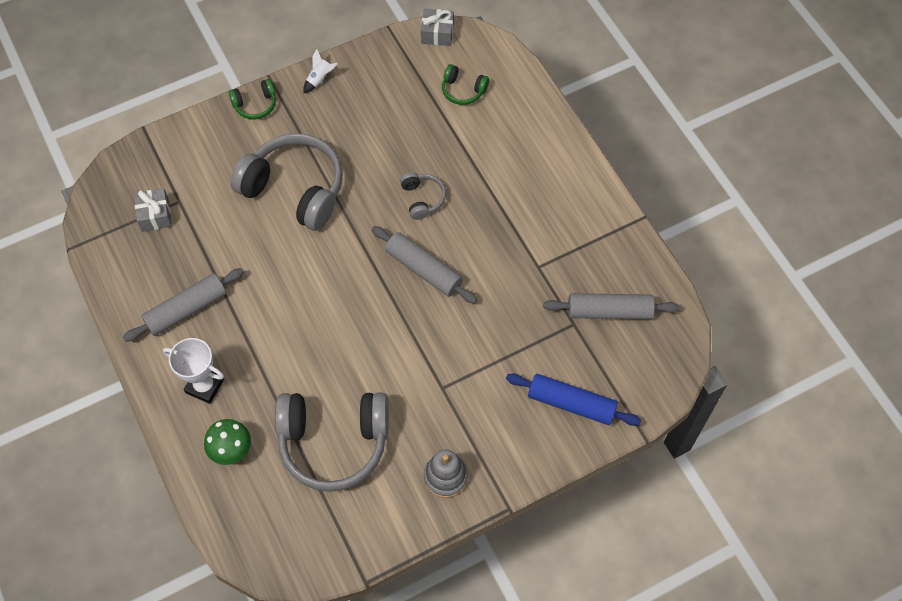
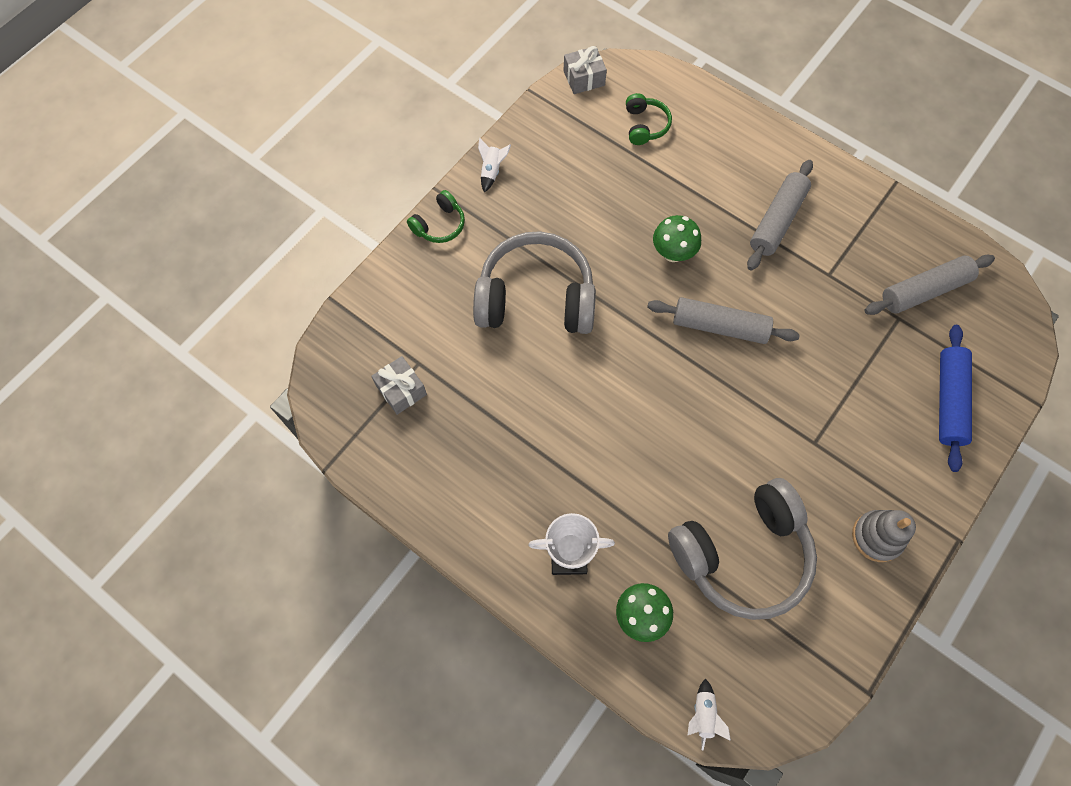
camera: 25 degrees left, 5 degrees up
grey rolling pin [123,268,244,342] -> grey rolling pin moved to [747,160,813,270]
grey headphones [400,172,446,220] -> green mushroom [653,215,701,262]
green headphones [442,64,489,105] -> green headphones turned 90 degrees counterclockwise [626,93,672,145]
blue rolling pin [506,373,641,426] -> blue rolling pin turned 75 degrees counterclockwise [939,325,972,472]
none -> white rocket [688,678,731,750]

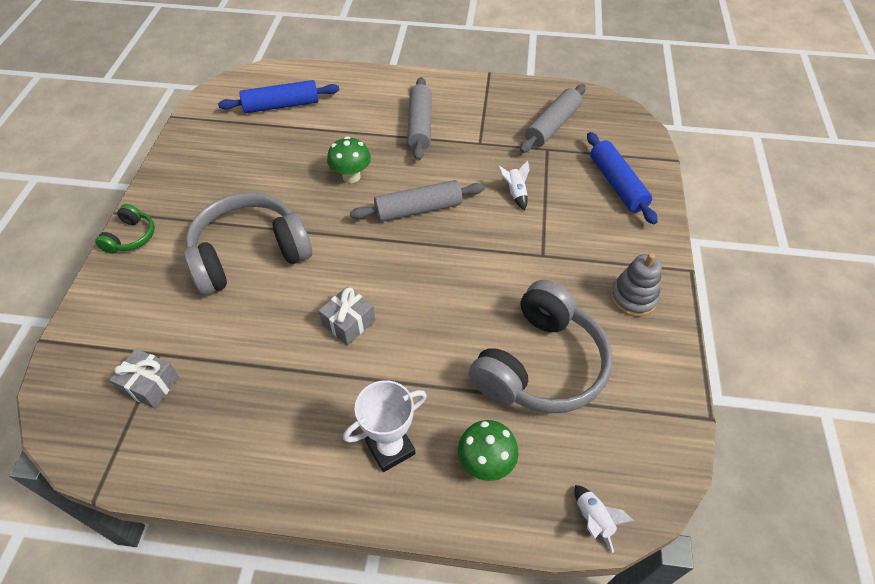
camera: 30 degrees left, 15 degrees down
white rocket [478,138,511,193] -> white rocket moved to [498,160,529,210]
grey gift [563,46,607,94] -> grey gift moved to [319,286,375,345]
green headphones [626,93,672,145] -> blue rolling pin [218,80,339,113]

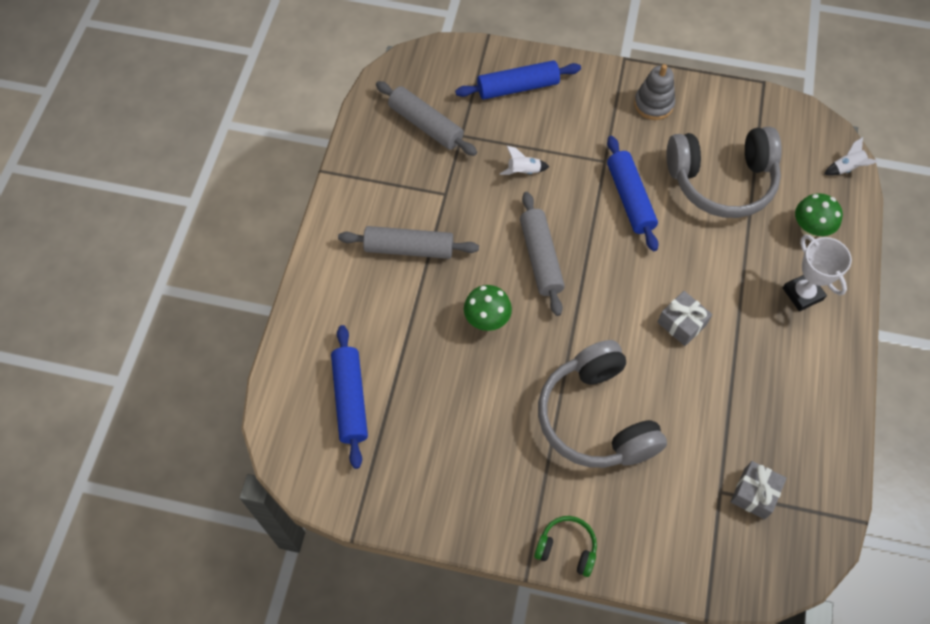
camera: 85 degrees left, 10 degrees up
grey headphones [469,280,613,414] -> grey headphones turned 135 degrees clockwise [666,127,782,218]
none -> blue rolling pin [607,136,659,251]

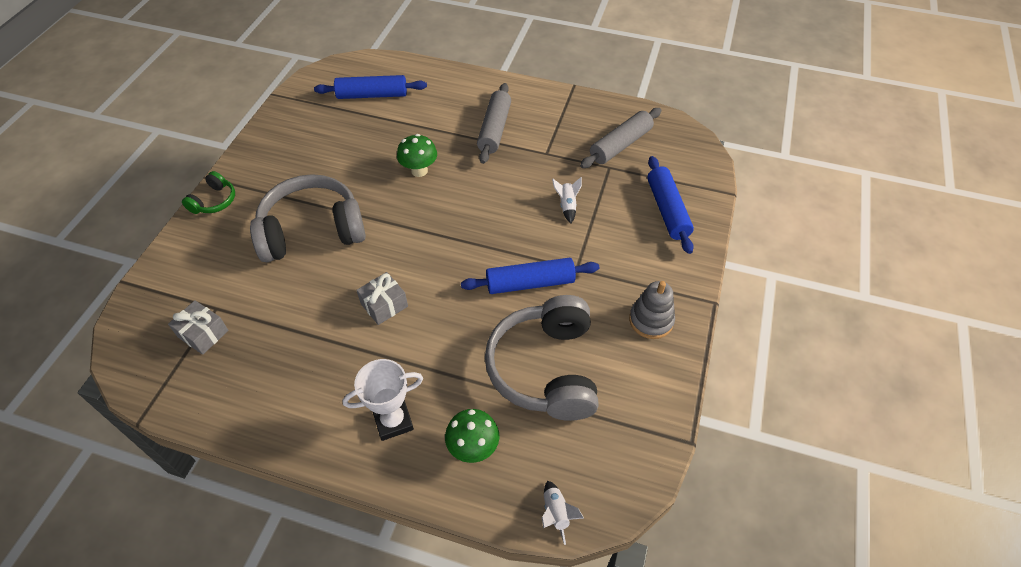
camera: 95 degrees right, 10 degrees down
grey rolling pin [520,192,565,316] -> none

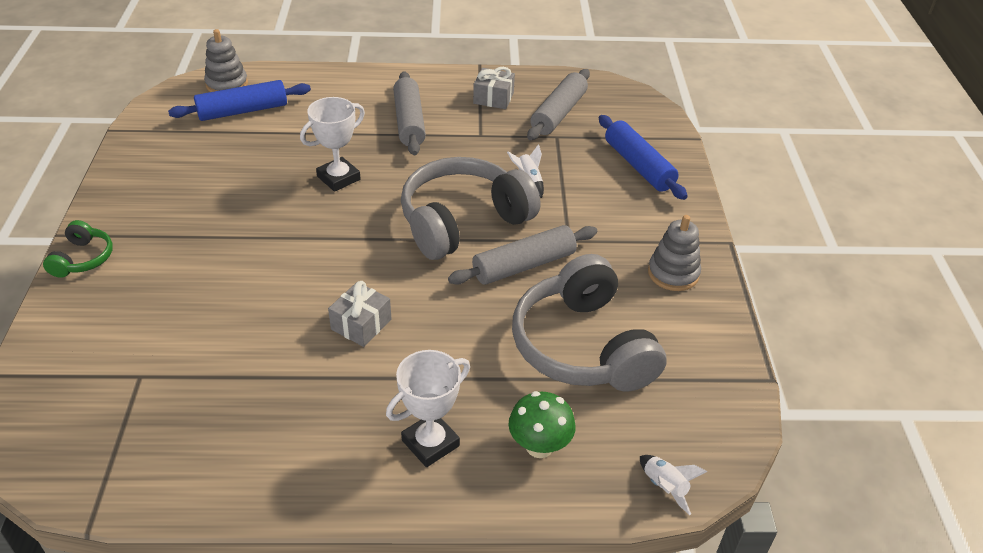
camera: 20 degrees left, 10 degrees down
grey gift [168,300,229,355] -> grey gift moved to [473,67,515,109]
grey headphones [250,174,366,262] -> grey headphones moved to [401,157,540,260]
green mushroom [397,134,437,177] -> white trophy [300,97,365,192]
blue rolling pin [461,258,599,294] -> grey rolling pin [448,225,597,285]
none -> grey stacking toy [204,29,248,92]

